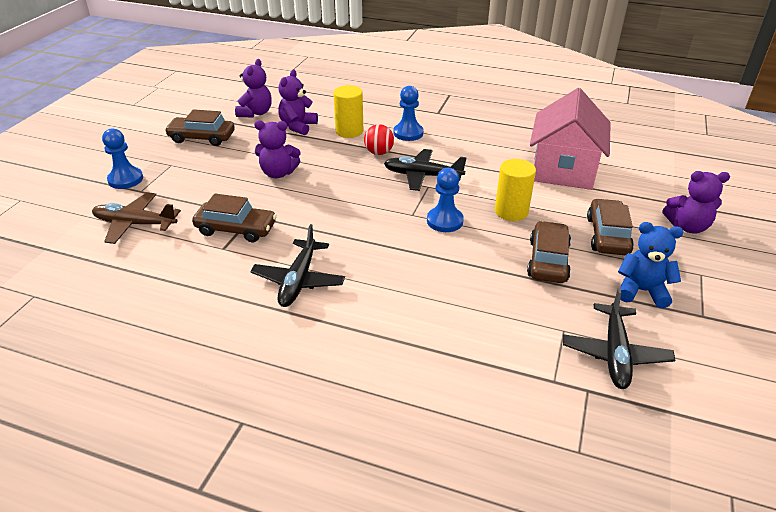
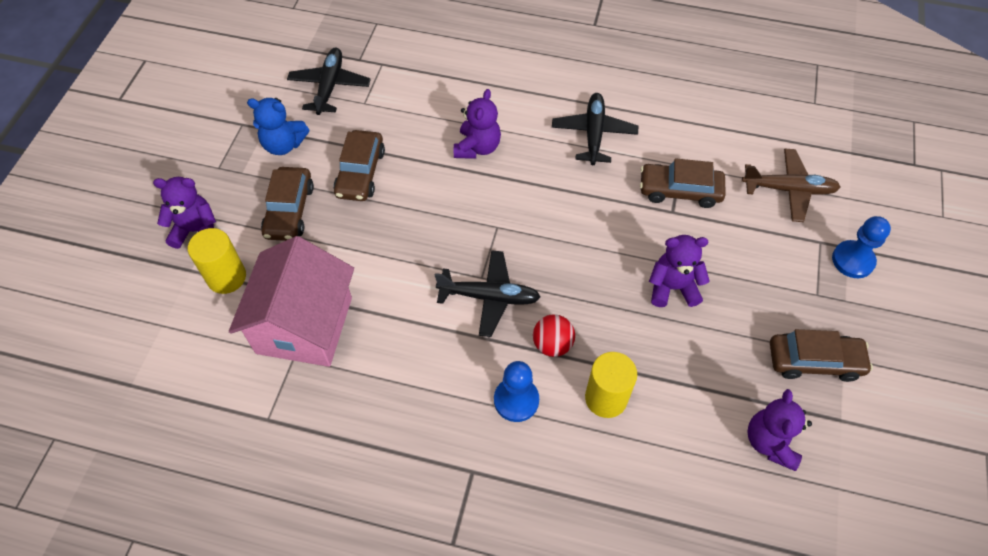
camera: 175 degrees right, 20 degrees up
purple teddy bear [278,70,318,135] -> purple teddy bear moved to [454,89,501,159]
blue pawn [427,168,464,232] -> none
yellow cylinder [495,159,536,221] -> yellow cylinder moved to [188,228,246,294]

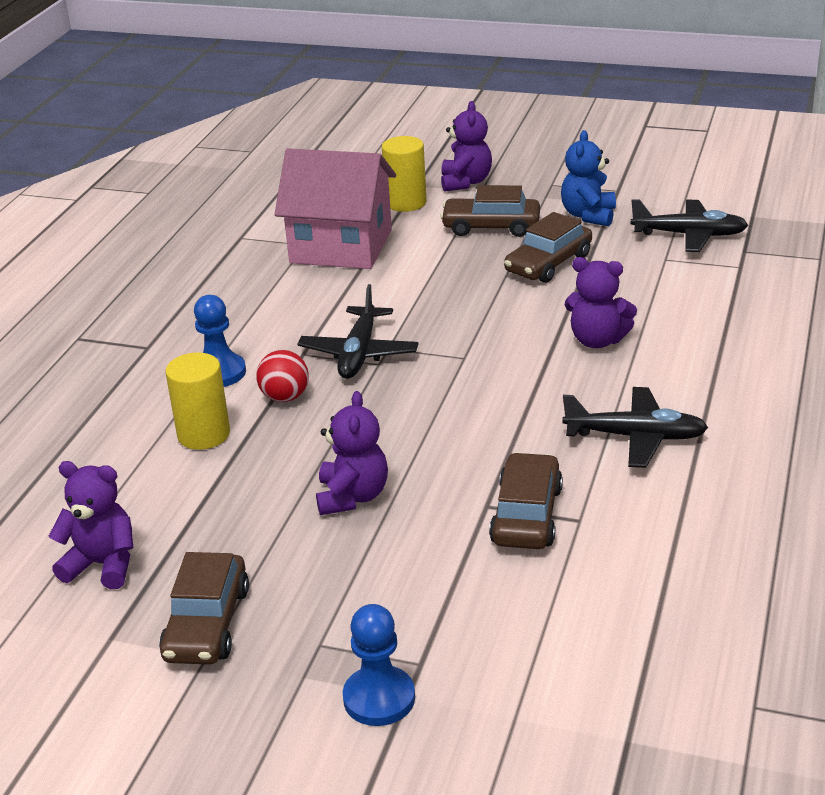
camera: 95 degrees right, 25 degrees down
brown car [333,130,385,201] -> brown car turned 60 degrees counterclockwise [504,212,592,283]
brown plane [742,148,840,222] -> none

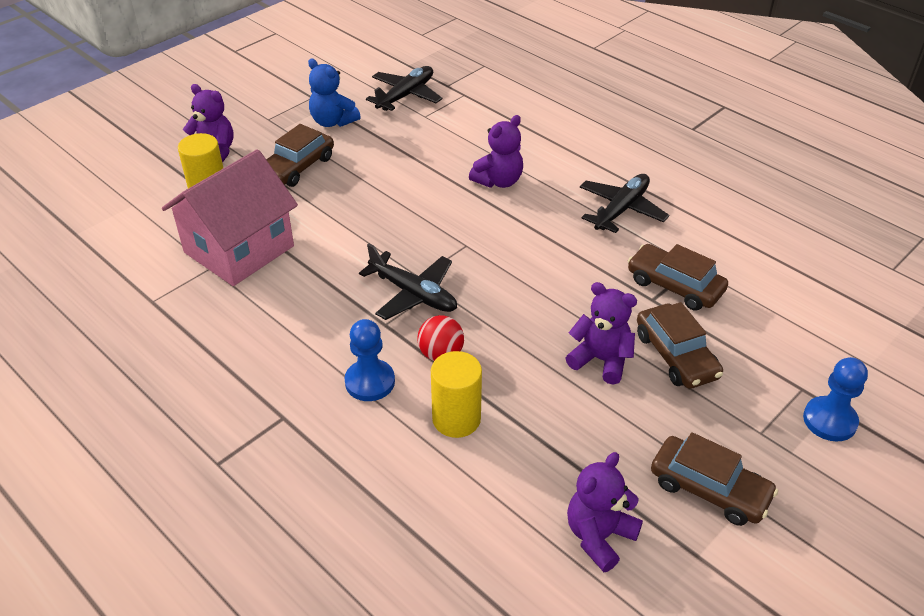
camera: 65 degrees left, 10 degrees up
brown car [504,212,592,283] -> brown car moved to [637,302,723,389]

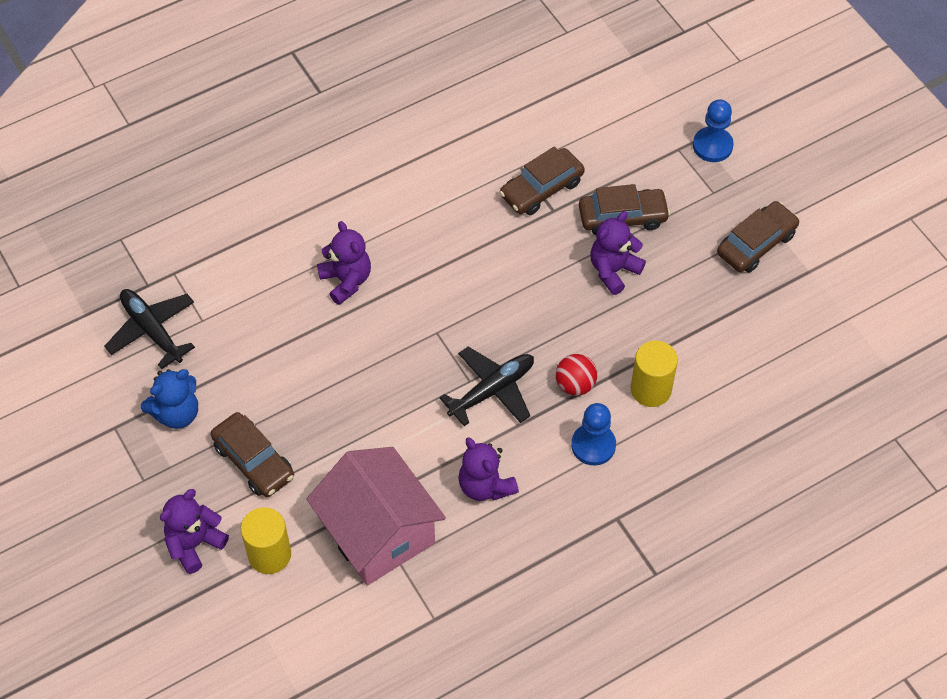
camera: 75 degrees left, 15 degrees up
purple teddy bear [567,452,643,572] -> purple teddy bear moved to [458,437,519,501]
black plane [580,174,669,233] -> none

